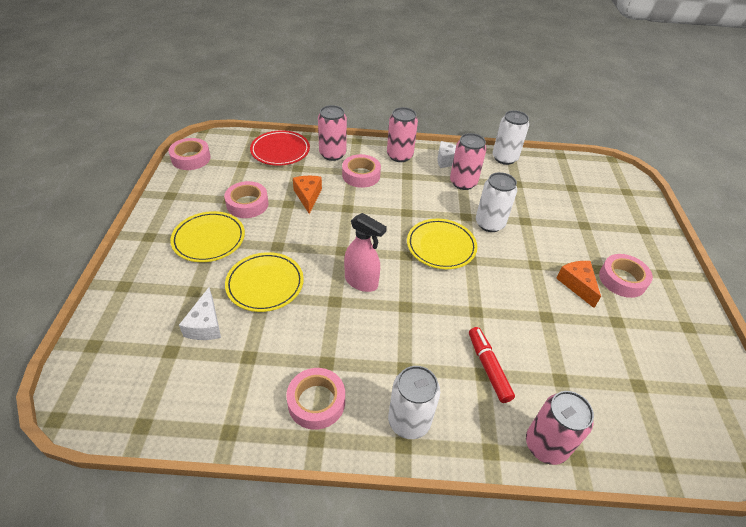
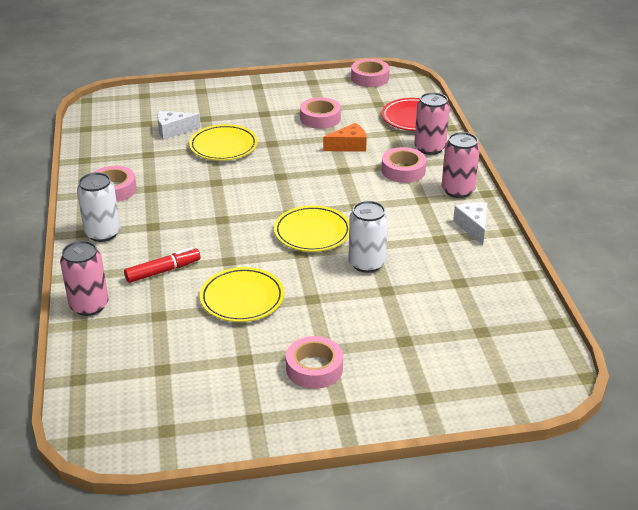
camera: 80 degrees right, 10 degrees down
yellow plate [170,211,245,262] -> yellow plate moved to [200,267,284,322]
pink spray bottle [344,213,387,292] -> none
pink can [450,133,487,190] -> none
white can [493,110,529,165] -> none
orange cheese [556,261,601,308] -> none

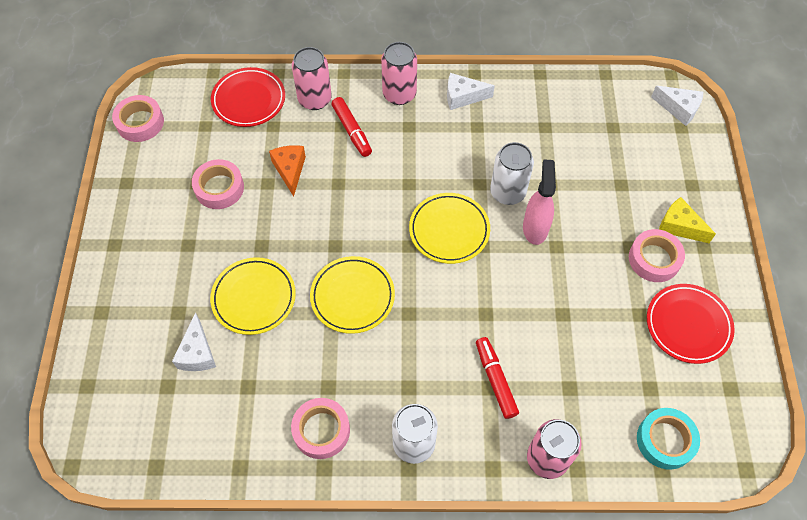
camera: 80 degrees left, 25 degrees up
yellow plate [200,267,284,322] -> yellow plate moved to [310,256,395,334]
pink tape [382,147,426,183] -> red marker [332,97,372,157]
none -> pink spray bottle [523,160,556,245]
none -> turquoise tape [637,408,700,470]
none -> red plate [647,284,735,364]
none -> white cheese [651,86,703,126]
none -> yellow cheese [659,197,716,243]

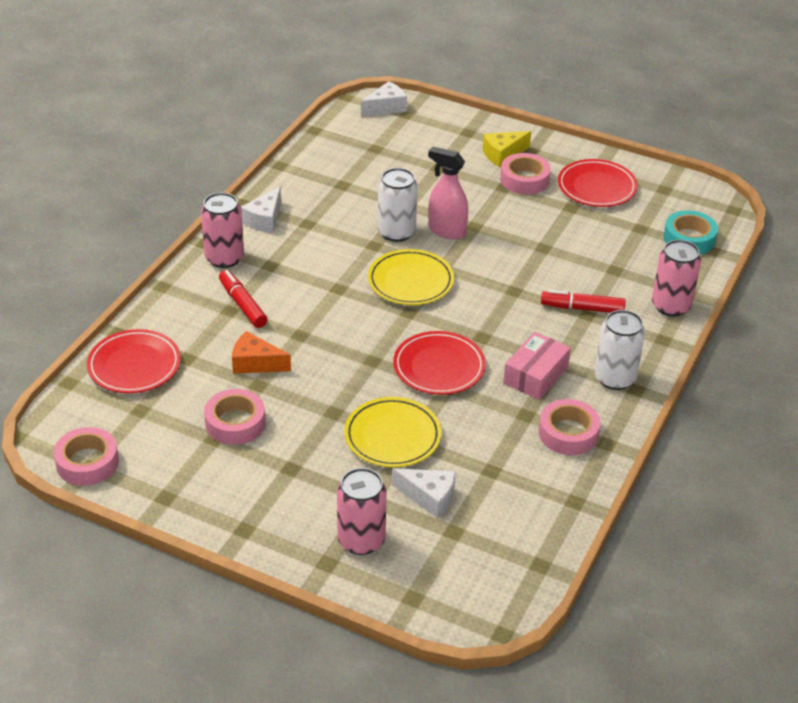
camera: 65 degrees left, 20 degrees down
pink can [292,47,332,110] -> pink can moved to [337,468,387,555]
yellow plate [310,256,395,334] -> red plate [393,331,486,395]
red marker [332,97,372,157] -> red marker turned 120 degrees counterclockwise [219,270,268,328]
none -> pink box [503,332,571,400]

